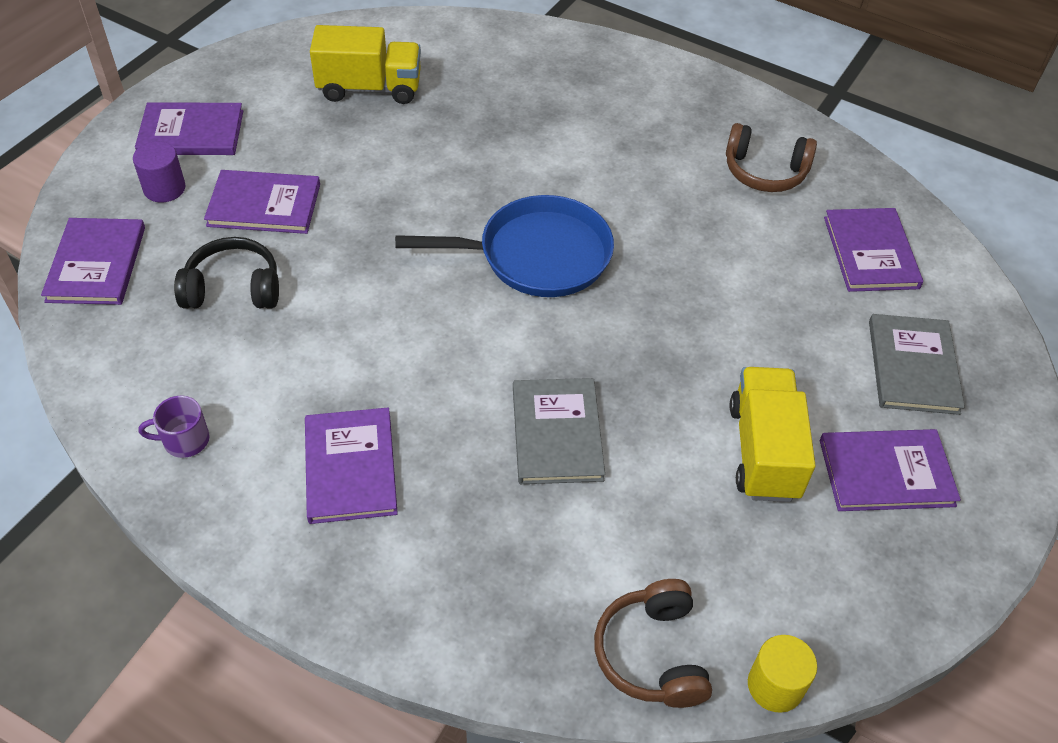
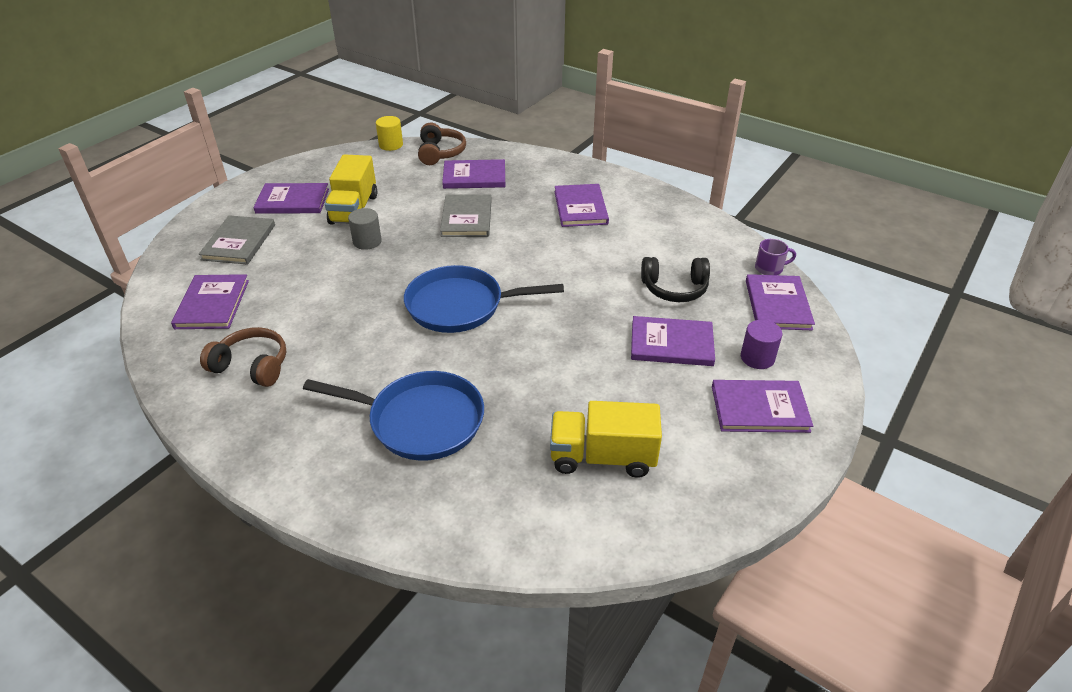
camera: 175 degrees left, 10 degrees down
purple mug [139,396,210,458] -> purple mug moved to [755,239,796,275]
none -> blue pan [303,371,484,461]
none -> grey cylinder [348,208,382,250]
none -> purple book [442,159,505,189]

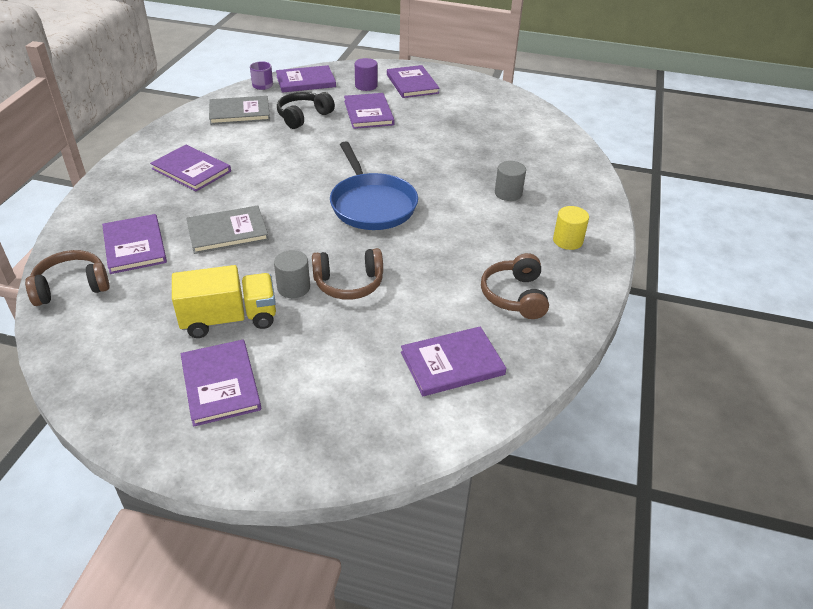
camera: 110 degrees left, 0 degrees up
grey book [199,215,275,265] -> grey book moved to [209,96,270,125]
blue pan [303,371,484,461] -> grey cylinder [495,161,526,201]
yellow cylinder [376,116,403,151] -> yellow cylinder moved to [553,206,589,250]
yellow truck [550,401,662,478] -> none
purple book [555,184,609,227] -> purple book turned 60 degrees clockwise [150,145,231,191]
black headphones [641,257,710,302] -> black headphones turned 120 degrees counterclockwise [277,92,335,129]
none -> brown headphones [312,248,383,300]

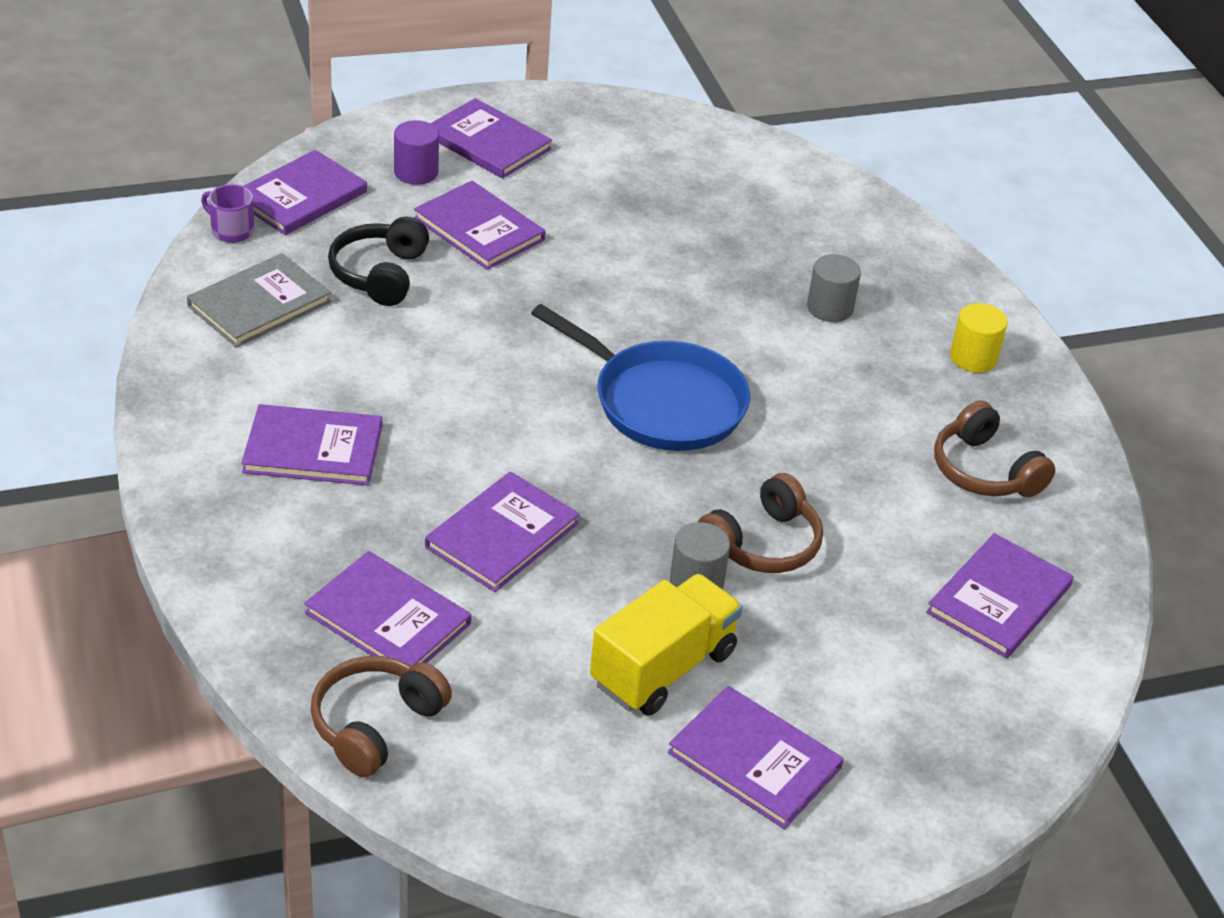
camera: 35 degrees left, 0 degrees up
grey book [186,206,269,254] -> purple book [425,472,580,592]

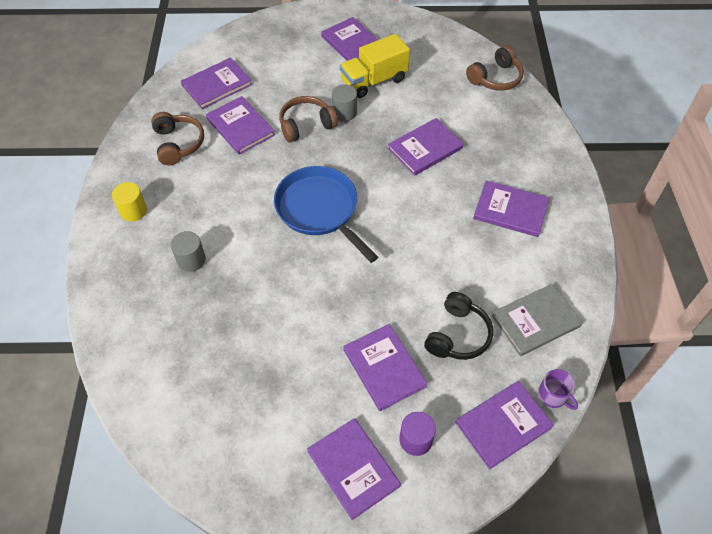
camera: 160 degrees left, 15 degrees up
purple book [304,551,471,666] -> purple book moved to [206,96,275,155]

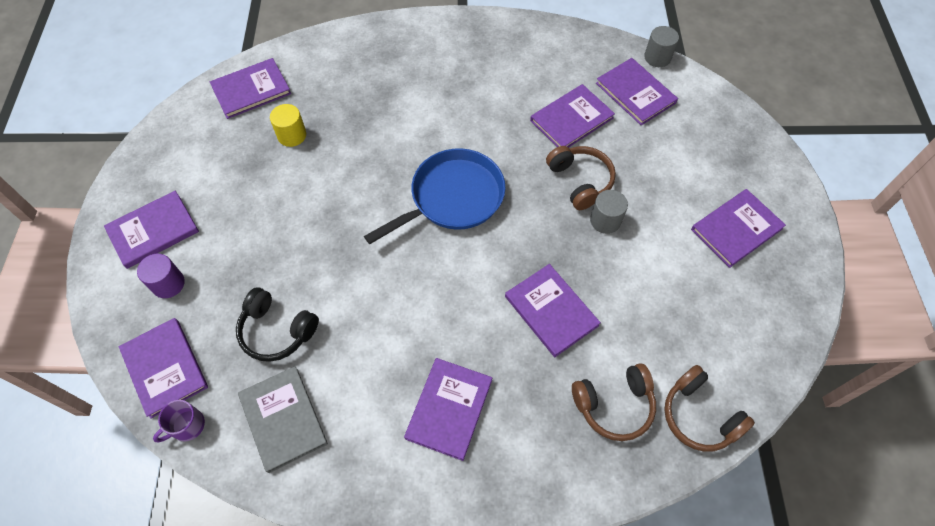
camera: 90 degrees right, 5 degrees up
yellow cylinder [112,182,147,222] -> yellow cylinder moved to [270,104,306,147]
brown headphones [151,112,204,165] -> brown headphones moved to [572,363,656,441]
grey cylinder [171,231,206,272] -> grey cylinder moved to [644,26,679,67]
yellow truck [340,34,410,98] -> none
purple book [343,324,427,411] -> purple book moved to [210,58,291,119]

